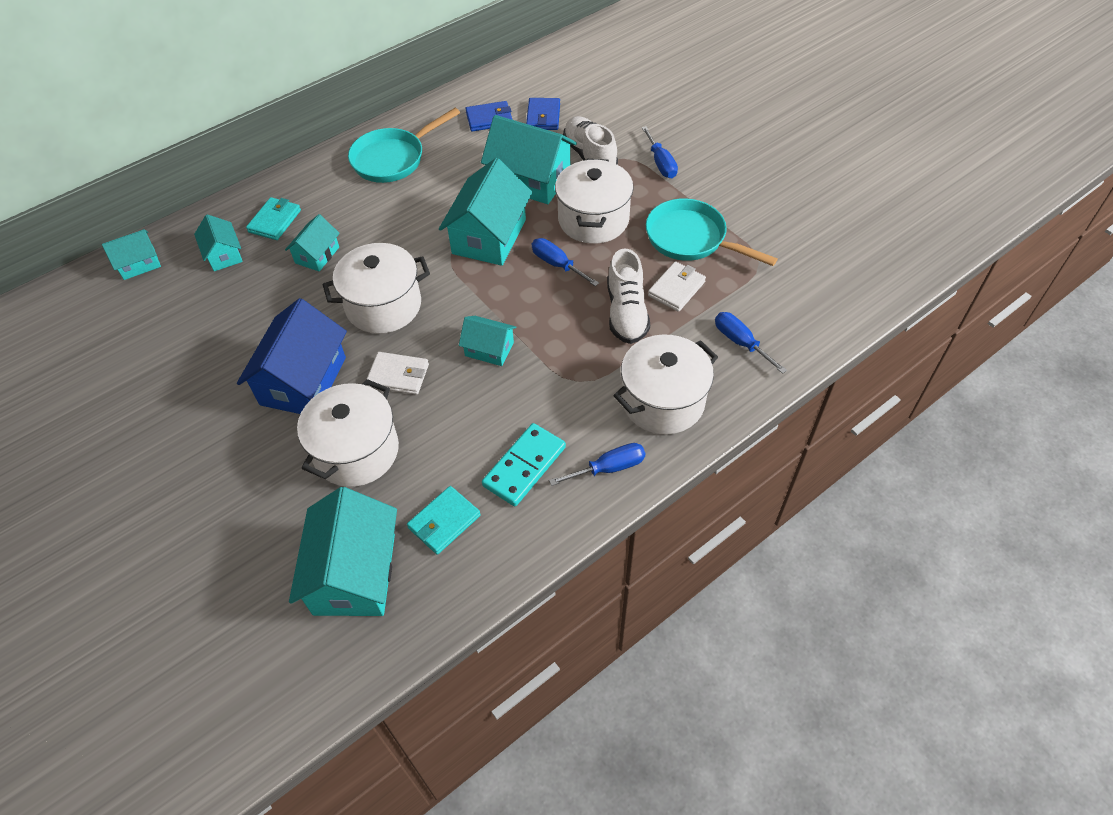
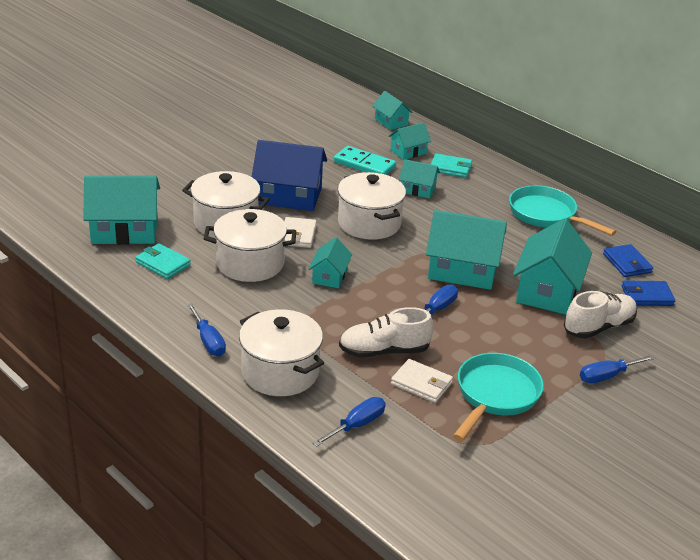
camera: 80 degrees right, 20 degrees down
turquoise domino [482,423,566,506] -> turquoise domino moved to [334,146,396,175]
white pot [555,159,634,244] -> white pot moved to [204,209,296,282]

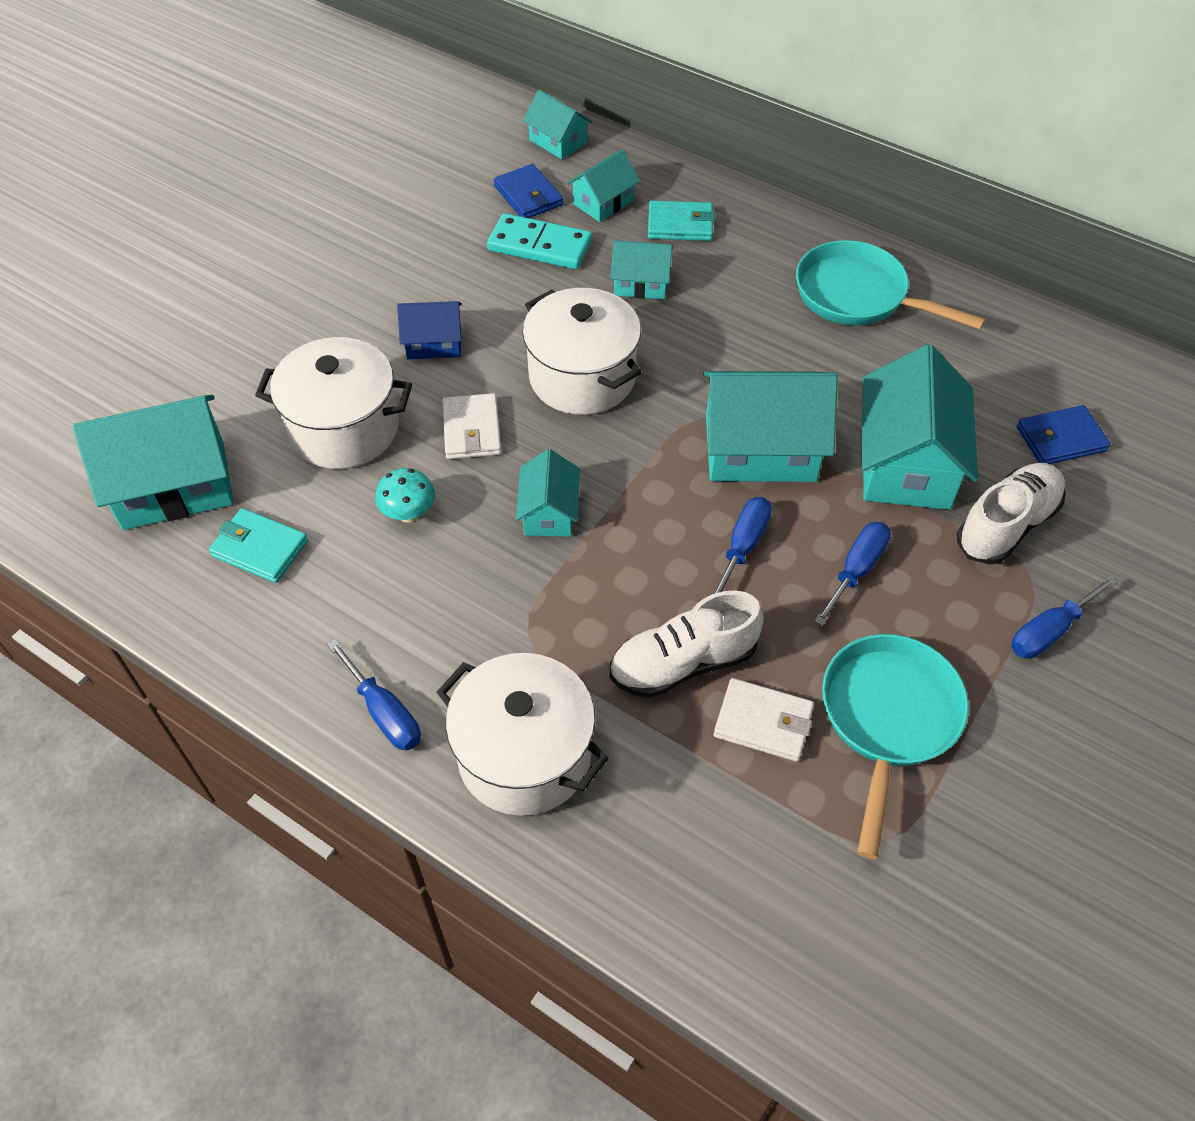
camera: 10 degrees left, 20 degrees up
white pot [204,209,296,282] -> turquoise mushroom [375,468,435,523]
blue house [252,140,327,211] -> blue house [397,301,462,359], size x0.54
blue screwdriver [312,397,386,447] -> blue screwdriver moved to [814,522,891,626]
blue wallet [603,244,653,277] -> blue wallet moved to [493,164,563,218]

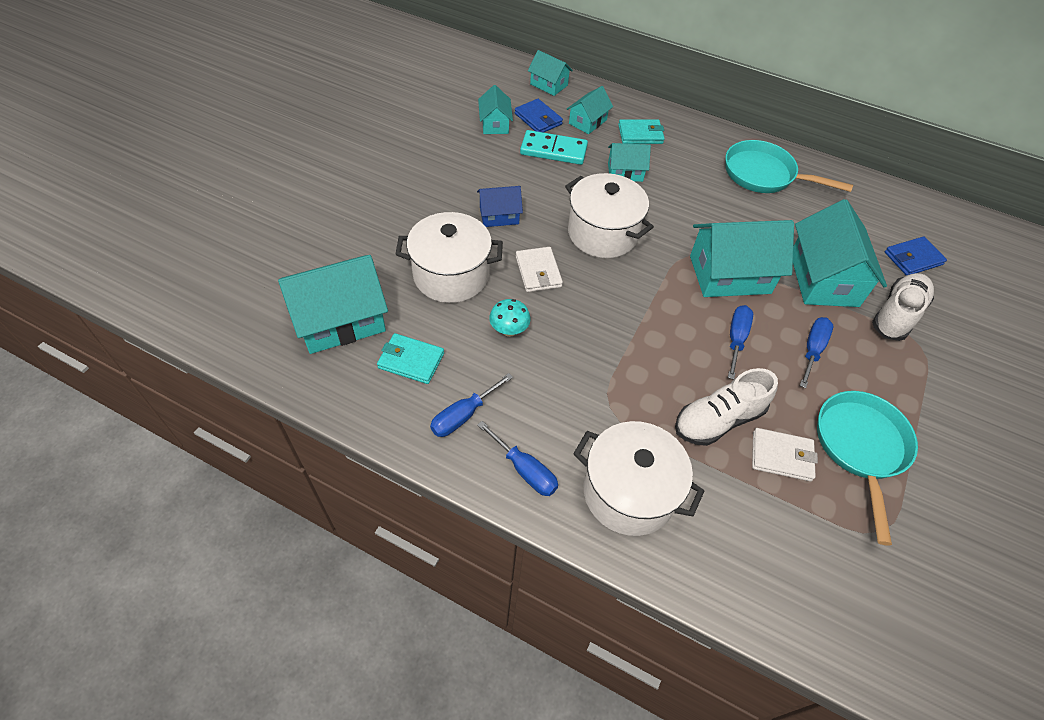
camera: 10 degrees left, 0 degrees up
turquoise house [516,449,580,537] -> turquoise house moved to [478,85,513,134]
blue screwdriver [1011,576,1118,659] -> blue screwdriver moved to [430,373,513,437]

